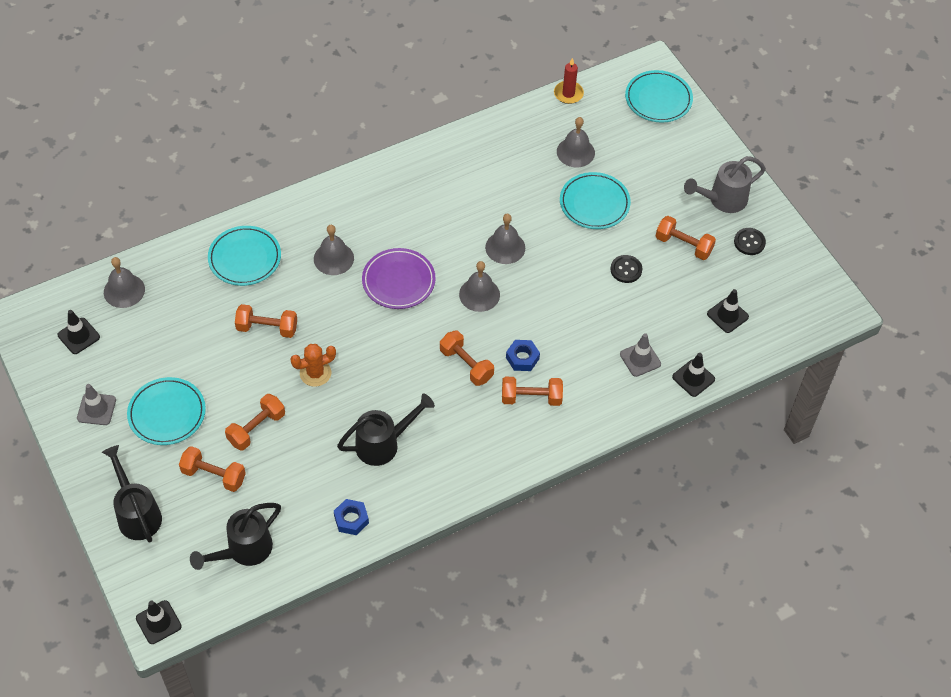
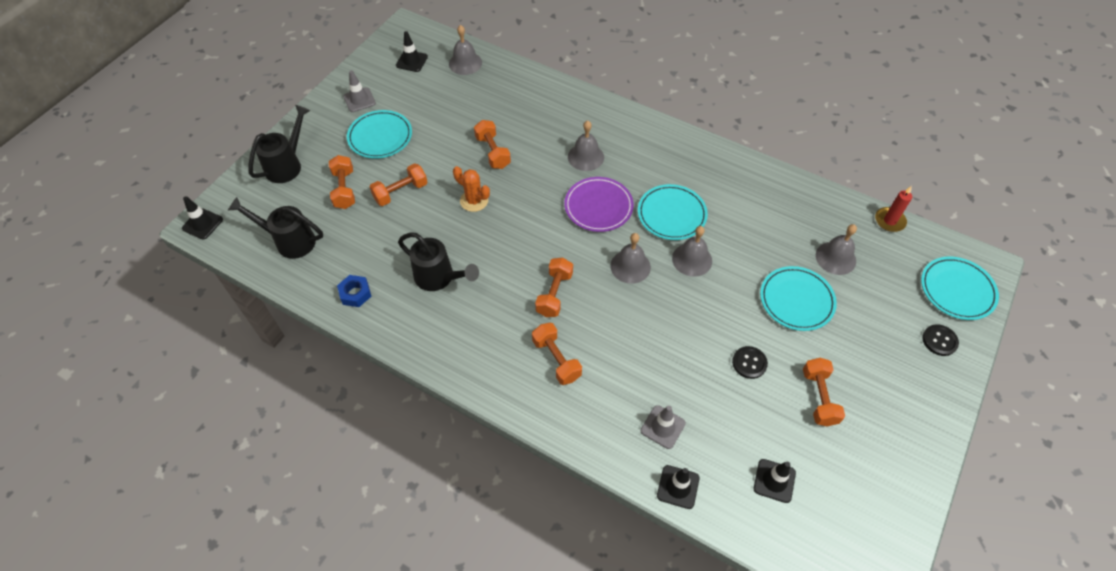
camera: 60 degrees right, 0 degrees up
turquoise plate [208,226,281,286] -> turquoise plate moved to [638,184,708,240]
orange dumbbell [225,394,285,450] -> orange dumbbell turned 45 degrees counterclockwise [370,163,428,206]
blue nut [506,340,540,371] -> none
grey watering can [684,156,766,213] -> none
black button [734,228,766,255] -> black button moved to [922,324,959,356]

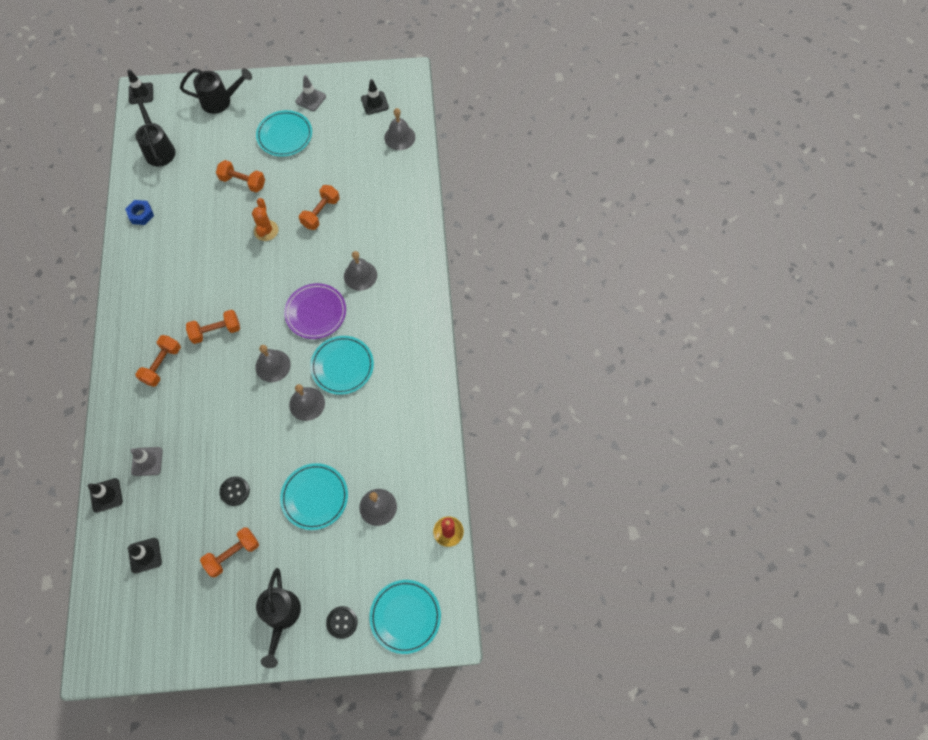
camera: 55 degrees right, 10 degrees up
orange dumbbell [329,155,355,209] -> none
black watering can [398,232,479,291] -> black watering can moved to [256,568,301,668]

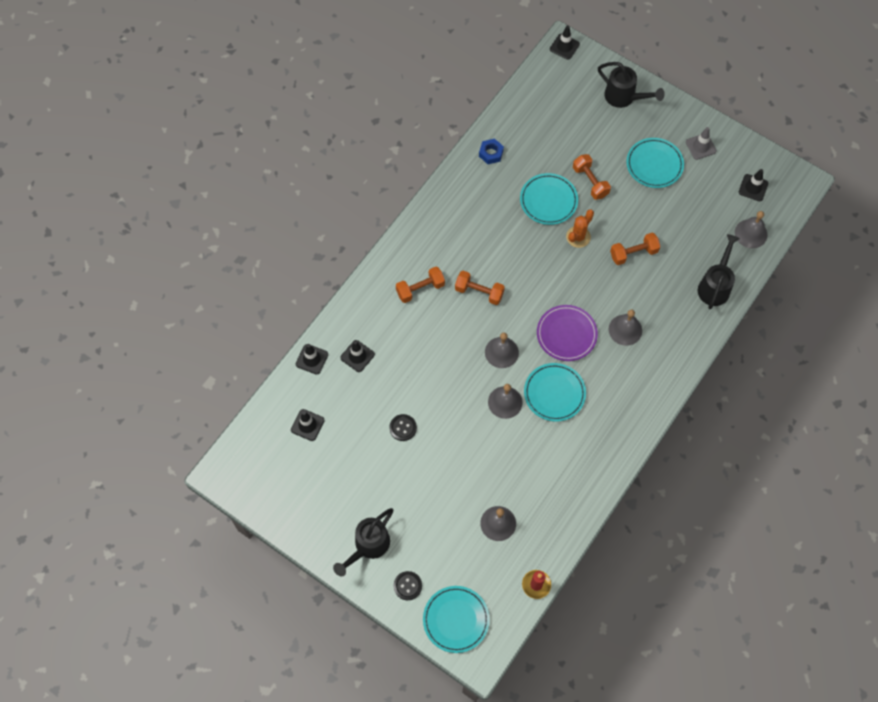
camera: 40 degrees right, 0 degrees up
grey traffic cone [131,447,163,476] -> black traffic cone [340,340,375,372]
black watering can [132,96,176,166] -> black watering can moved to [698,234,740,309]
orange dumbbell [200,527,259,577] -> none
turquoise plate [280,463,348,530] -> turquoise plate moved to [520,173,578,225]

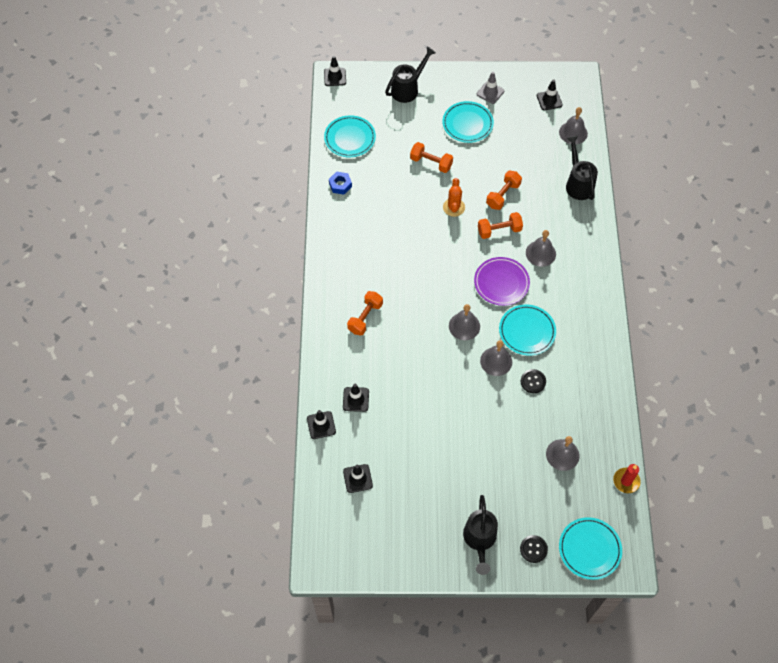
camera: 35 degrees left, 5 degrees down
black button [389,414,417,441] -> black button moved to [521,369,546,394]
orange dumbbell [455,271,505,305] -> orange dumbbell moved to [478,212,523,239]
turquoise plate [520,173,578,225] -> turquoise plate moved to [324,115,376,157]
black watering can [598,62,665,108] -> black watering can turned 45 degrees counterclockwise [385,47,436,103]

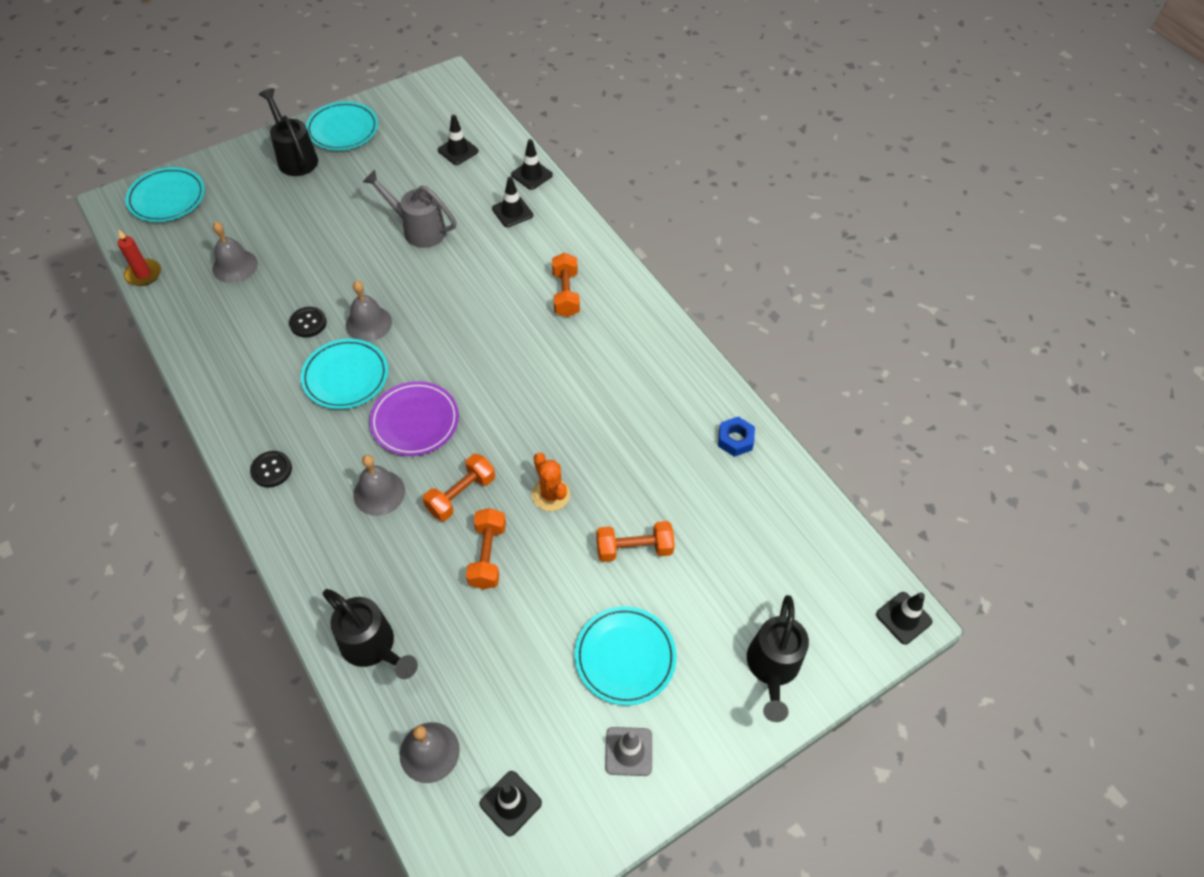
camera: 145 degrees right, 5 degrees down
turquoise plate [324,115,376,157] -> turquoise plate moved to [306,101,378,150]
grey bell [449,304,480,340] -> none
black button [520,535,548,563] -> black button moved to [250,451,292,488]
none -> grey watering can [363,170,457,248]

